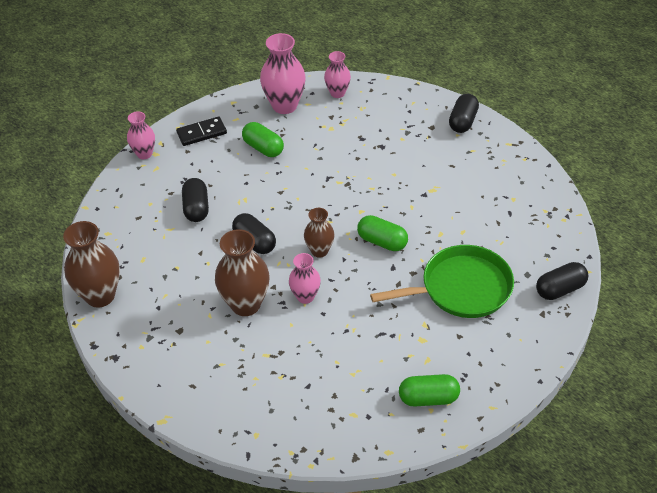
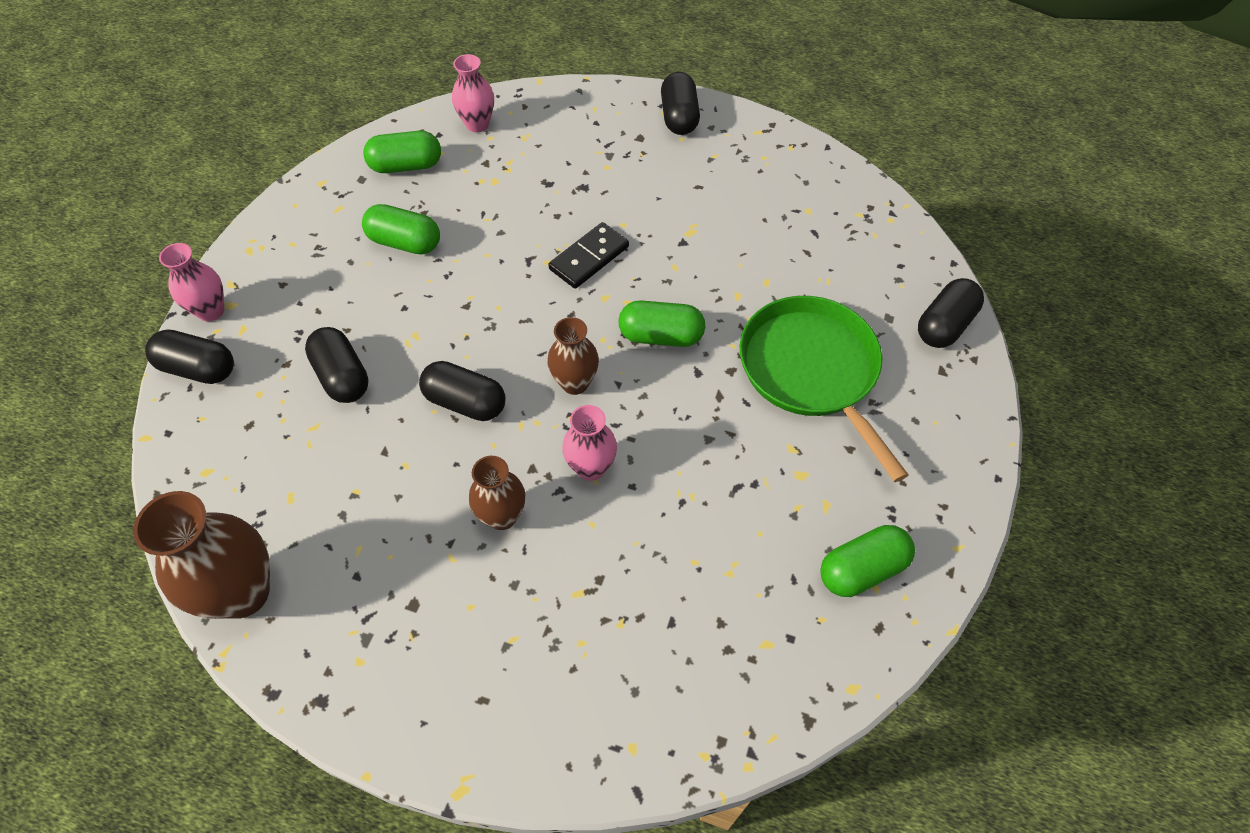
camera: 25 degrees left, 10 degrees up
black domino [176,117,227,146] -> black domino moved to [548,222,629,289]
brown vase [215,229,270,316] -> brown vase [469,456,526,530], size x0.60
pink vase [260,33,306,114] -> green capsule [363,131,441,173]
green pan [370,245,514,318] -> green pan turned 75 degrees counterclockwise [739,296,909,482]
none -> black capsule [145,329,234,384]

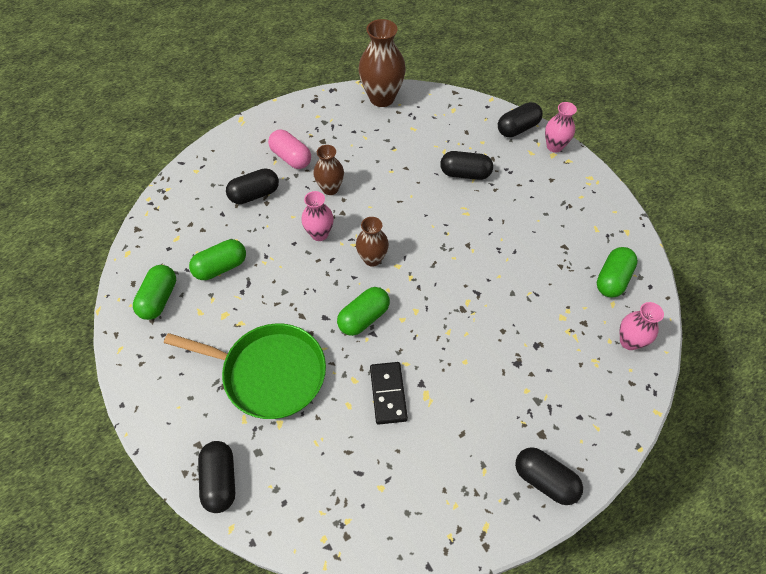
camera: 130 degrees right, 0 degrees up
green capsule [362,204,440,254] -> green capsule moved to [189,239,246,280]
black capsule [419,361,505,421] -> black capsule moved to [226,168,279,204]
black domino [548,222,629,289] -> black domino moved to [370,362,408,425]
none -> pink capsule [268,130,311,169]

